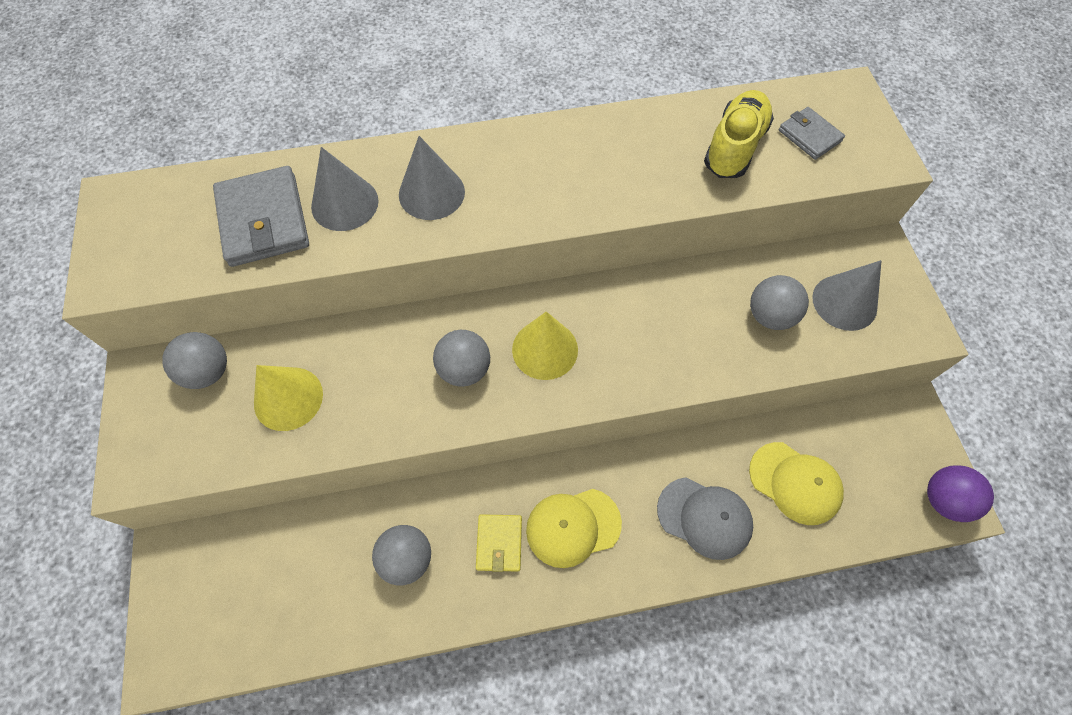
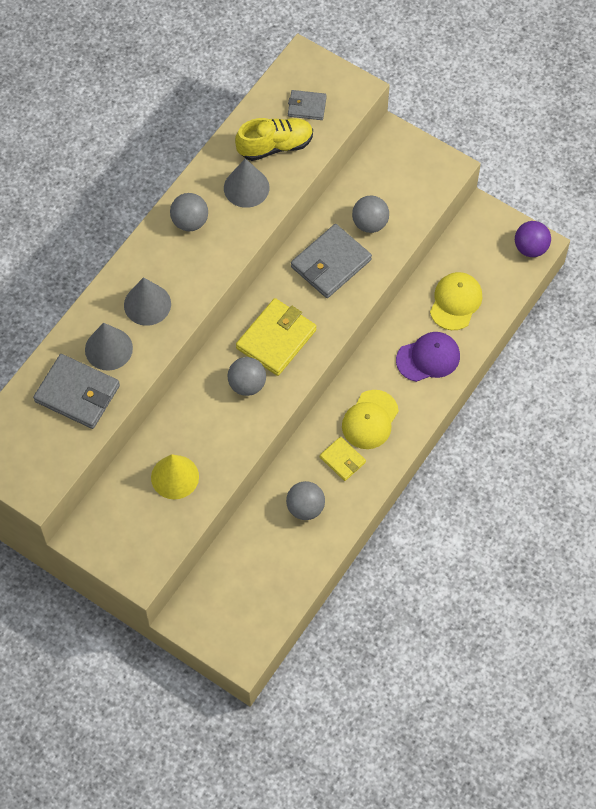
camera: 45 degrees left, 0 degrees up
grey ball [162,332,227,389] -> grey ball moved to [170,193,208,231]
yellow cone [512,312,578,380] -> yellow wallet [236,298,317,376]
grey cap [657,477,753,560] -> purple cap [396,332,460,382]
yellow shoe [704,90,774,178] -> yellow shoe turned 90 degrees clockwise [235,118,313,161]
yellow cap [749,442,844,525] -> yellow cap turned 60 degrees counterclockwise [430,272,482,330]
grey cone [812,260,882,331] -> grey cone moved to [224,158,270,208]
none -> grey wallet [291,224,372,298]

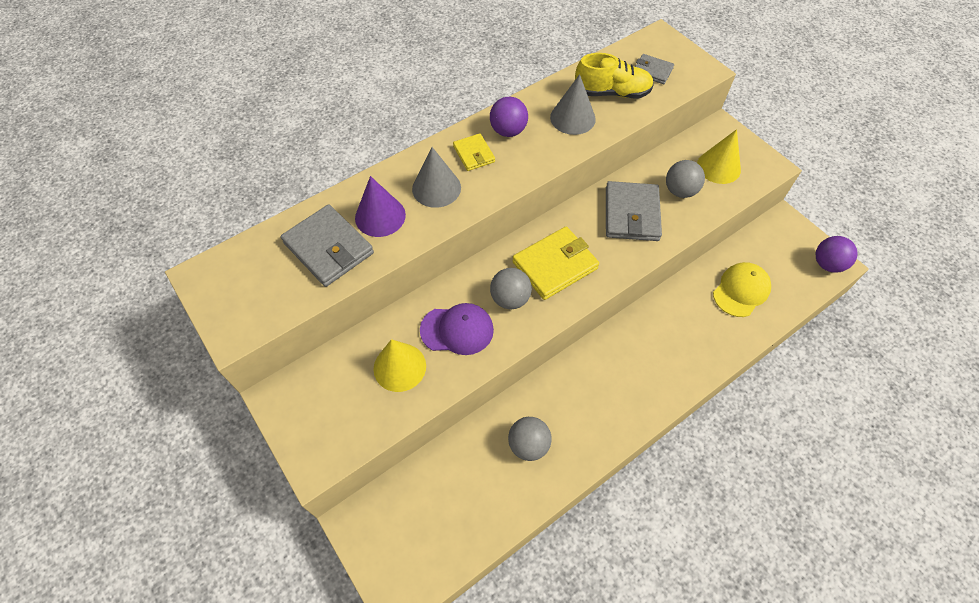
camera: 20 degrees right, 5 degrees down
grey cone [85,323,133,371] -> purple cone [355,176,406,237]
grey ball [170,193,208,231] -> purple ball [490,97,528,137]
grey wallet [291,224,372,298] -> grey wallet turned 60 degrees counterclockwise [606,181,662,241]
yellow wallet [320,437,366,481] -> yellow wallet moved to [453,133,495,171]
yellow cap [342,390,399,449] -> none
purple cap [396,332,460,382] -> purple cap moved to [420,303,494,355]
none -> yellow cone [697,129,741,184]

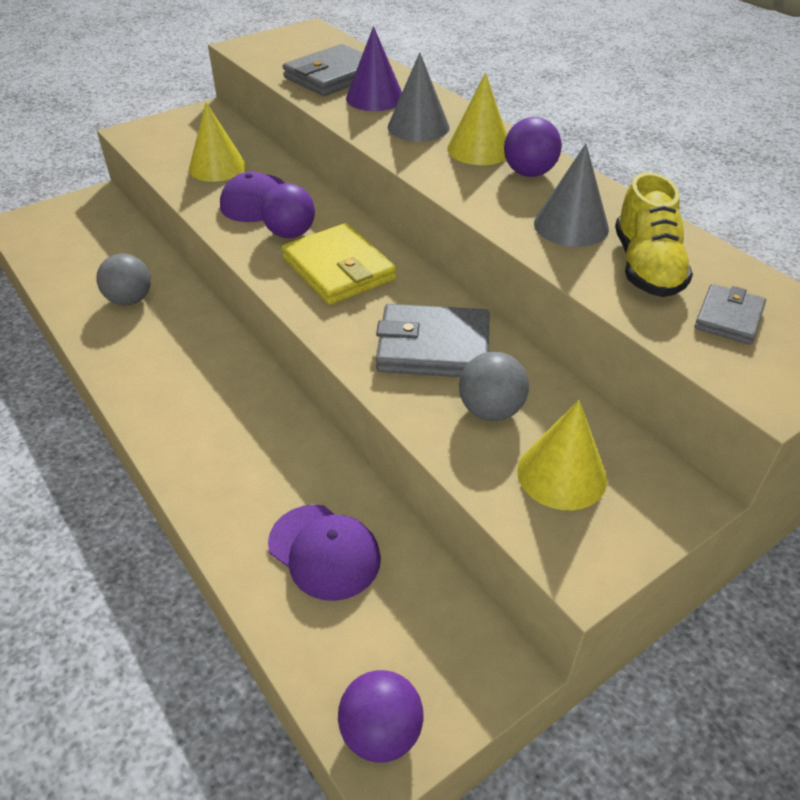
camera: 90 degrees right, 15 degrees down
yellow wallet [453,133,495,171] -> yellow cone [447,72,507,165]
grey ball [490,268,532,309] -> purple ball [261,183,315,238]
yellow cap [713,262,771,317] -> purple cap [268,505,381,601]

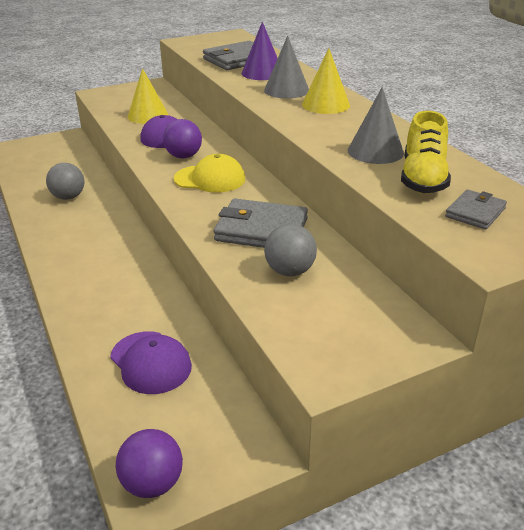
camera: 10 degrees right, 10 degrees down
yellow wallet [282,223,396,305] -> yellow cap [174,154,245,192]
purple ball [504,117,562,177] -> none
yellow cone [517,400,607,510] -> none

